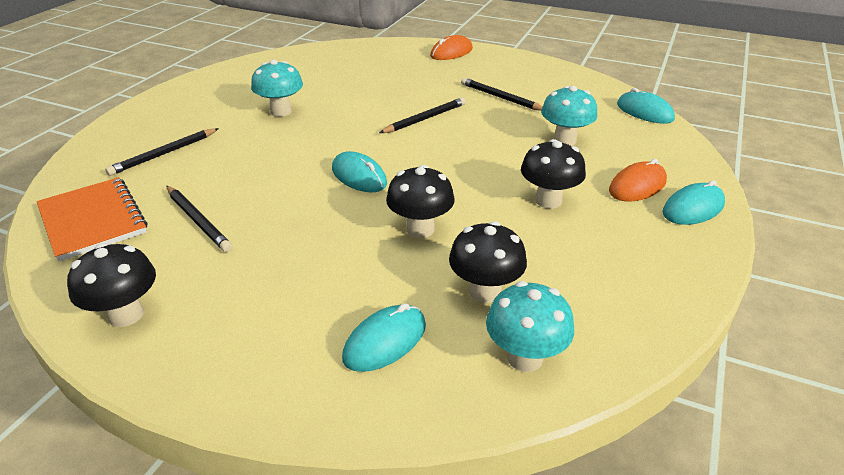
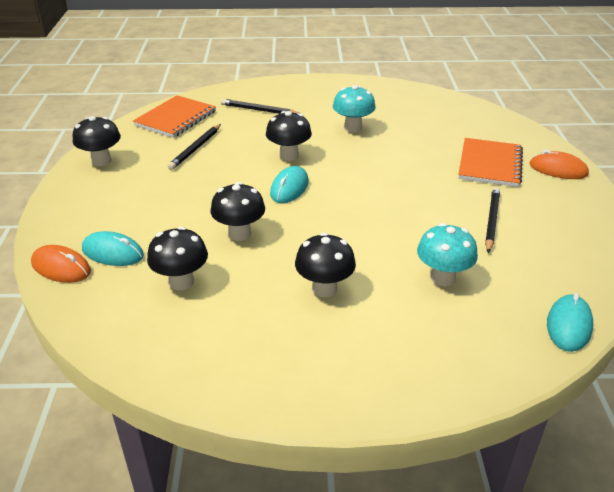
camera: 65 degrees right, 0 degrees up
black pencil [379,97,466,133] -> none
turquoise mushroom [486,281,574,372] -> none
orange mouse [609,159,667,201] -> orange mouse moved to [31,245,91,283]
turquoise mouse [663,180,725,225] -> none
none -> black mushroom [266,111,312,161]
none -> orange notebook [458,138,523,187]

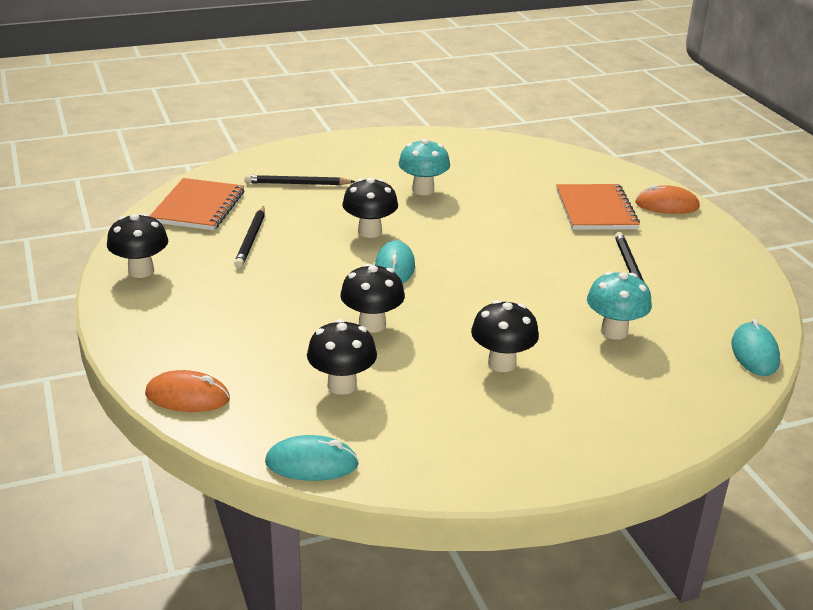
camera: 20 degrees left, 5 degrees down
turquoise mouse [82,231,144,266] -> turquoise mouse moved to [265,435,359,481]

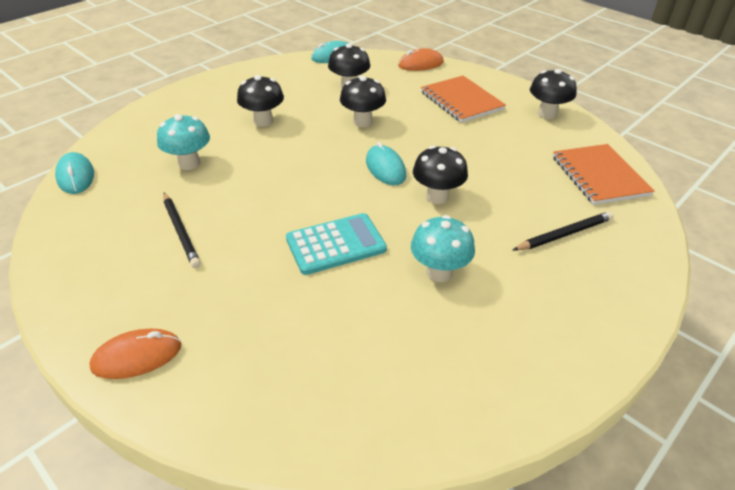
camera: 155 degrees right, 10 degrees up
black pencil [234,206,265,268] -> none
orange notebook [556,184,640,230] -> orange notebook moved to [421,76,506,123]
none -> turquoise calculator [286,213,387,275]

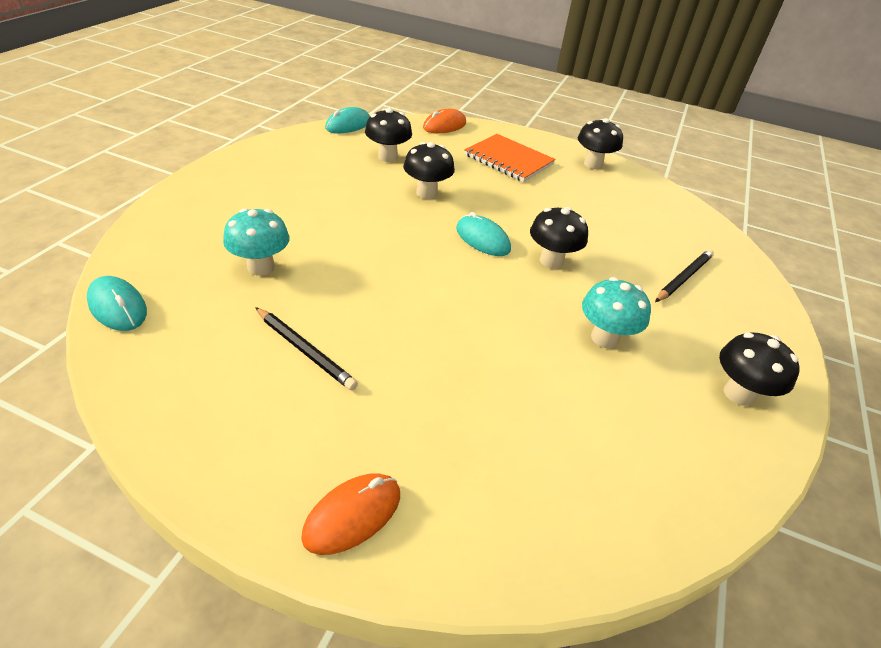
camera: 25 degrees left, 0 degrees up
black mushroom [237,75,284,127] -> black mushroom moved to [719,332,799,406]
turquoise calculator [286,213,387,275] -> none
orange notebook [553,144,655,205] -> none

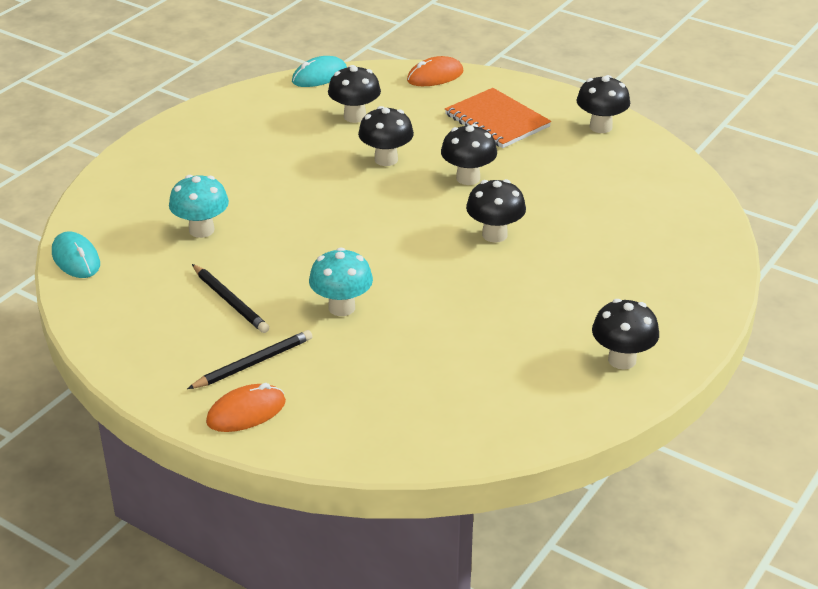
camera: 15 degrees right, 5 degrees down
turquoise mouse [456,212,511,256] -> none
turquoise mushroom [582,277,651,348] -> turquoise mushroom moved to [309,247,373,316]
black pencil [655,249,714,302] -> black pencil moved to [187,330,313,389]
none -> black mushroom [441,124,497,185]

